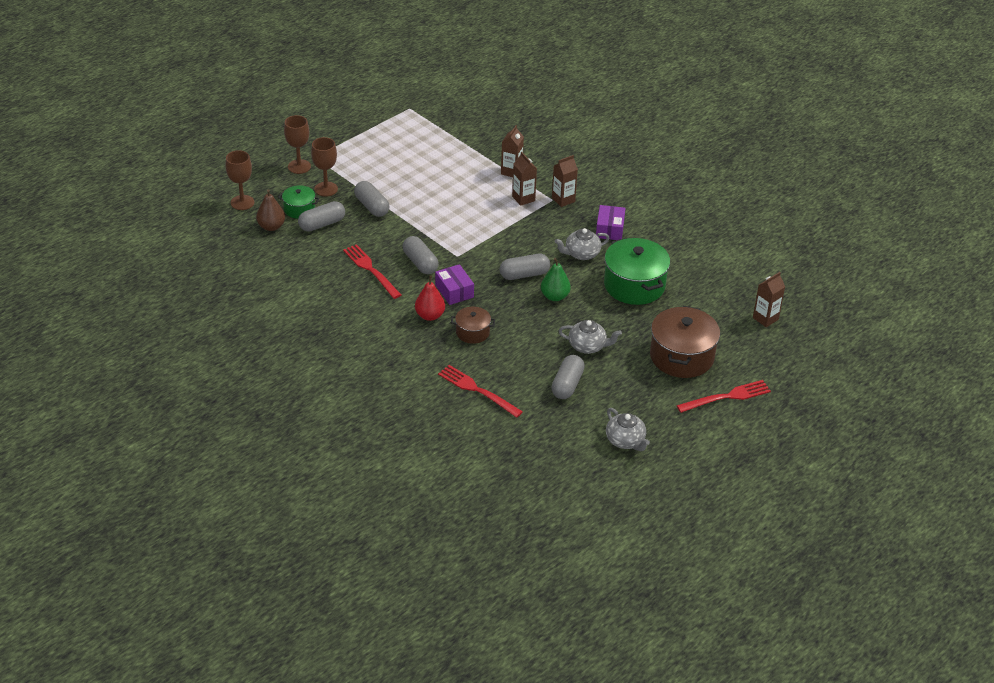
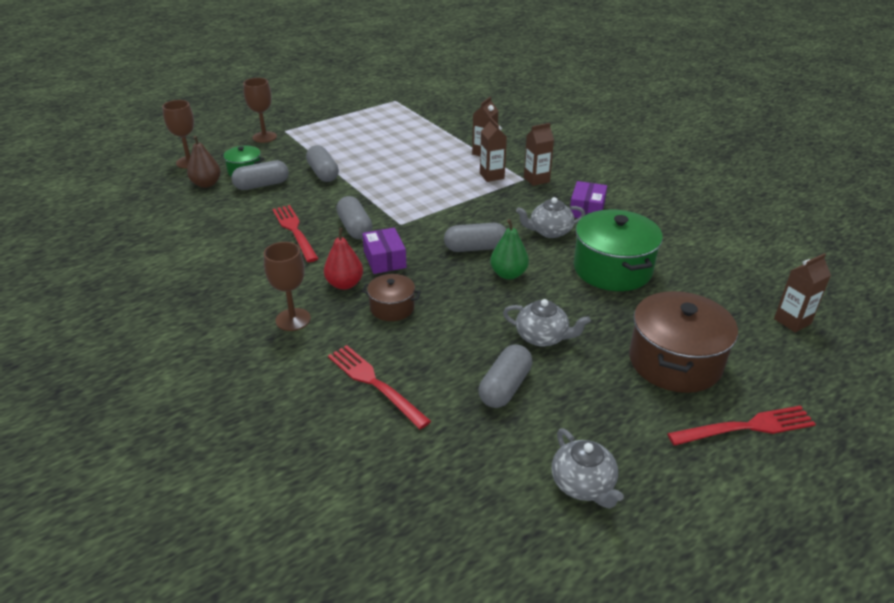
camera: 10 degrees right, 5 degrees down
brown goblet [311,137,338,197] -> brown goblet moved to [264,242,311,331]

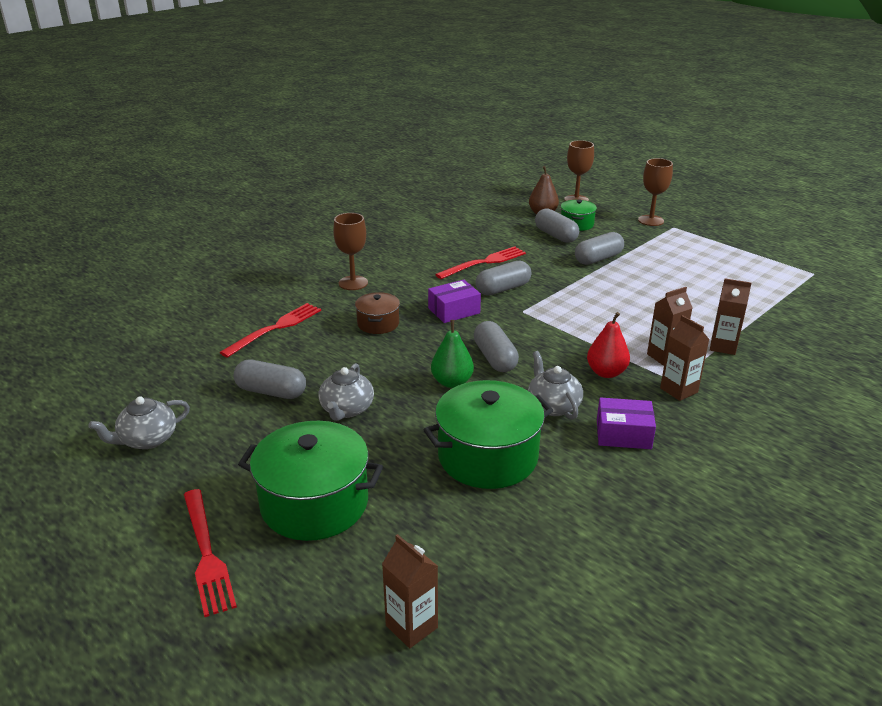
camera: 80 degrees right, 5 degrees down
red pear [324,228,363,290] -> red pear moved to [587,312,630,378]
brown pot [629,291,738,393] -> green pot [238,421,383,541]

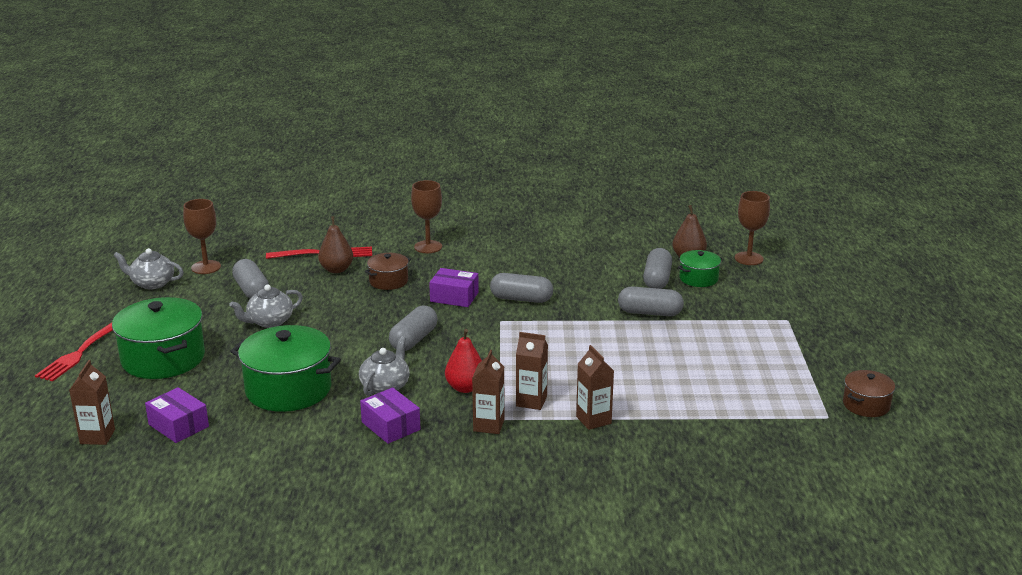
camera: 45 degrees right, 5 degrees down
green pear [431,320,474,388] -> none
red fork [435,246,526,279] -> none
brown goblet [638,158,673,226] -> brown goblet moved to [183,199,221,274]
none -> purple box [145,387,209,443]
none -> brown pear [318,216,353,273]
none -> brown pot [843,370,895,417]

